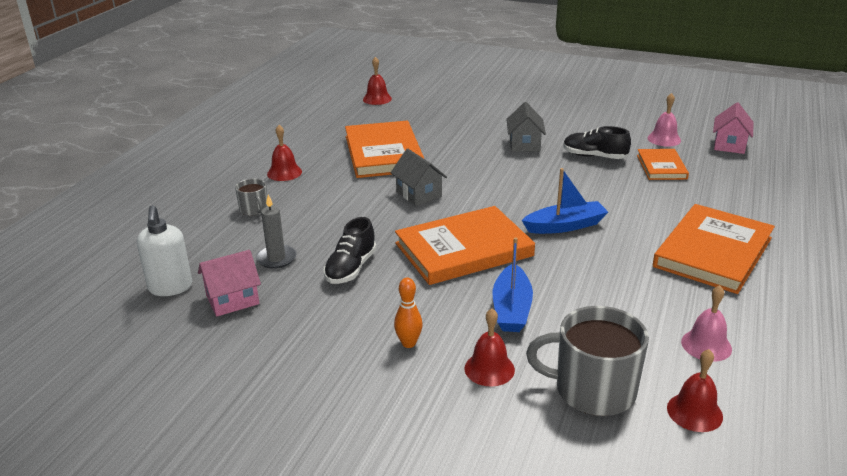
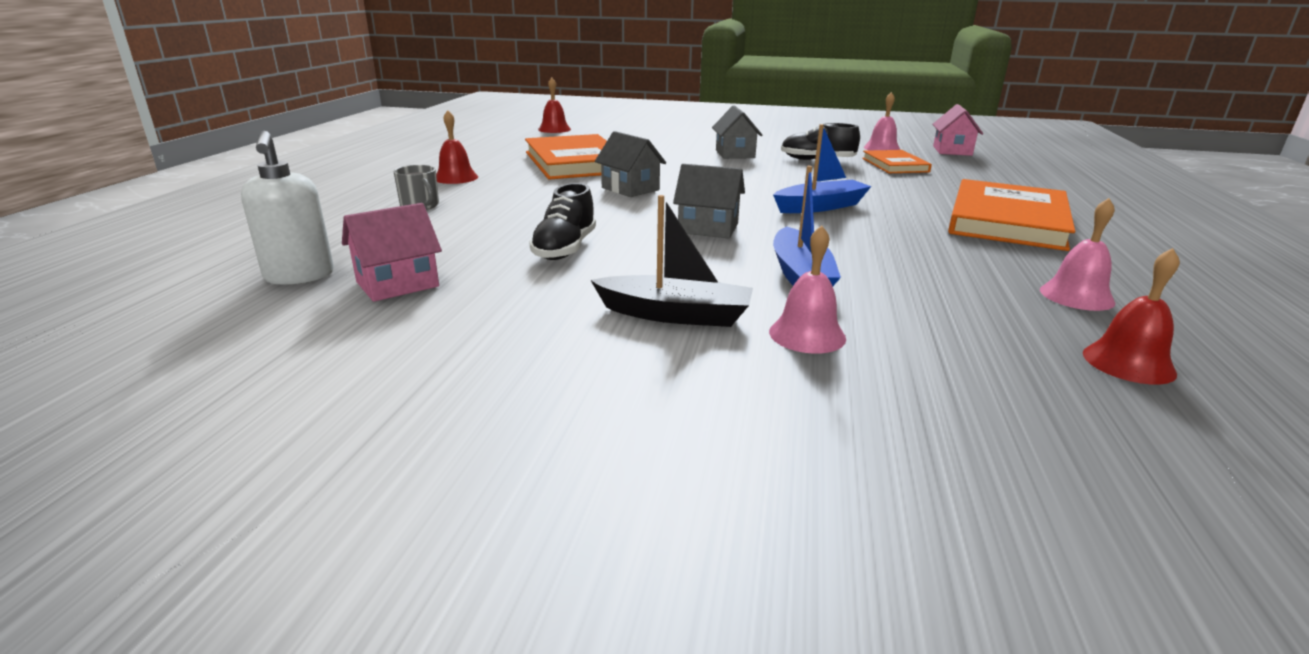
camera: 10 degrees left, 5 degrees down
grey candle [256,195,297,269] -> none
orange bowling pin [394,278,423,348] -> black boat [591,195,753,327]
orange book [395,206,535,285] -> grey house [673,164,745,238]
red bell [464,308,515,386] -> pink bell [769,225,846,354]
grey mug [526,306,649,416] -> none

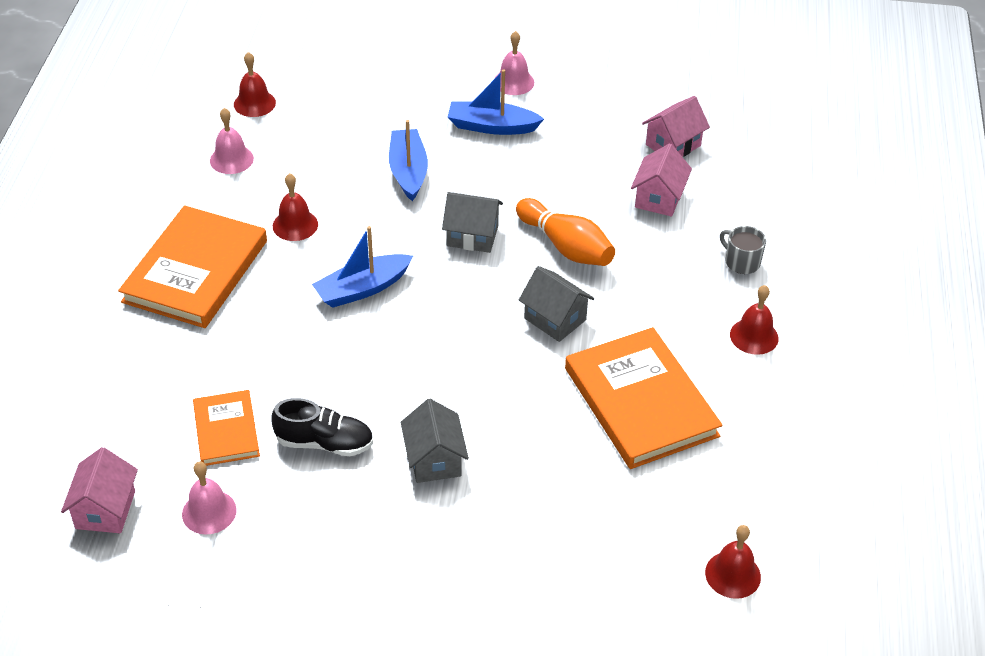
camera: 175 degrees right, 20 degrees up
white soap dispenser [241,131,334,285] -> none
black shoe [529,183,596,260] -> none
black boat [591,195,753,327] -> blue boat [448,69,544,135]
pink bell [769,225,846,354] -> pink bell moved to [494,31,534,95]
none -> red bell [273,173,318,241]
none -> orange bowling pin [516,198,615,266]
none -> pink house [631,144,692,217]

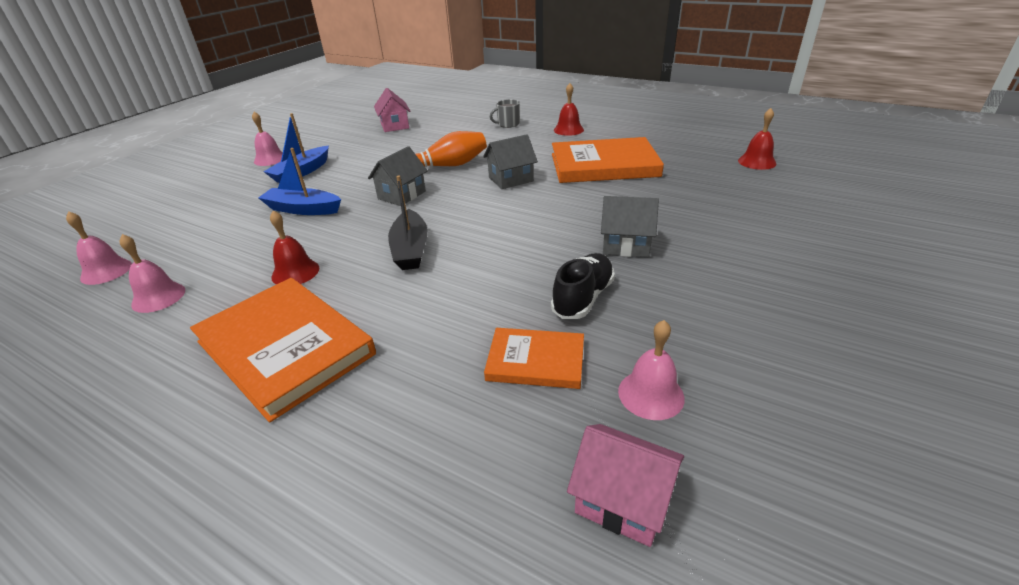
camera: 65 degrees left, 10 degrees down
red bell [234,52,276,117] -> pink bell [66,211,132,285]
blue boat [312,226,413,308] -> black boat [388,175,428,270]
pink house [631,144,692,217] -> none

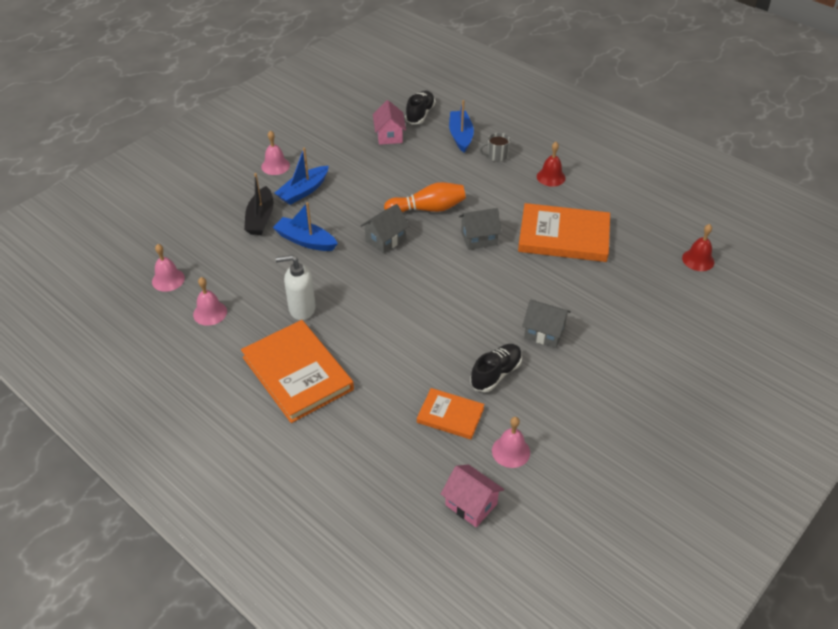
camera: 10 degrees right, 10 degrees up
red bell [270,210,319,285] -> white soap dispenser [276,255,316,320]
black boat [388,175,428,270] -> black boat moved to [244,173,274,235]
none -> black shoe [405,91,435,124]
none -> blue boat [449,100,474,153]

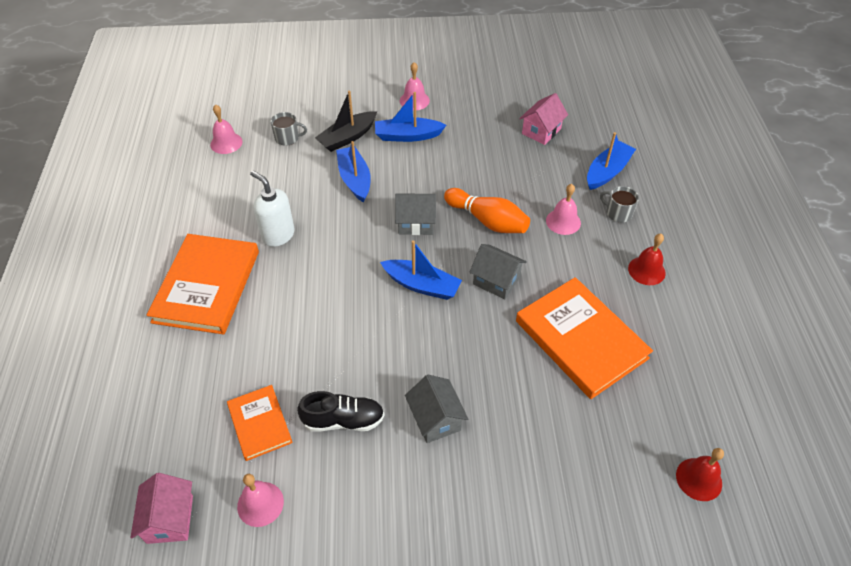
camera: 45 degrees right, 5 degrees up
pink bell [193,277,227,326] -> pink bell moved to [546,184,581,235]
black shoe [405,91,435,124] -> none
none -> grey mug [271,112,307,146]
none -> blue boat [380,240,462,300]

